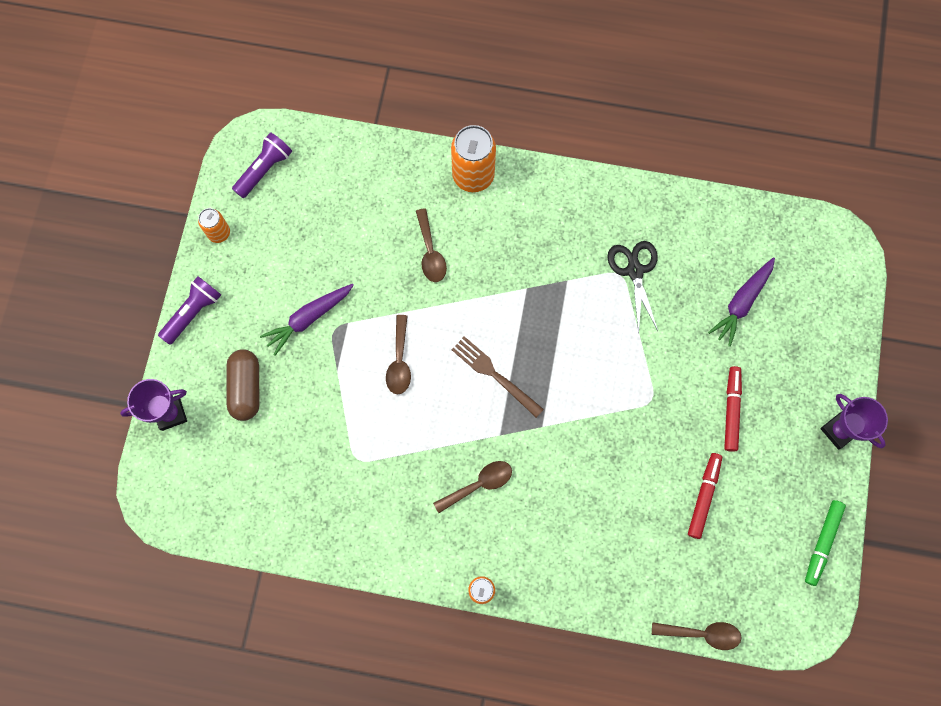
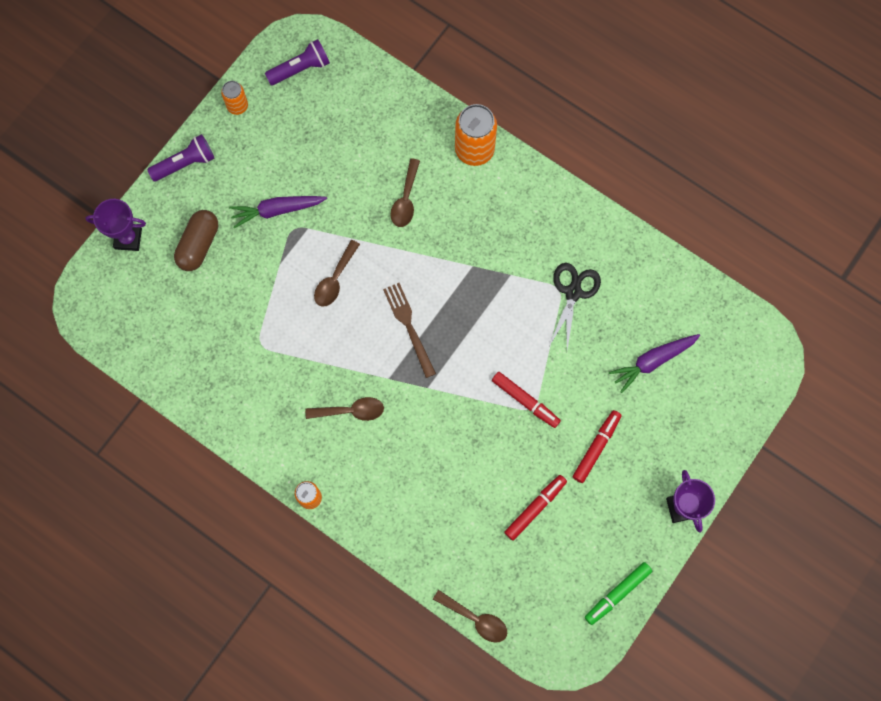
camera: 25 degrees right, 0 degrees up
none -> red marker [492,372,561,428]

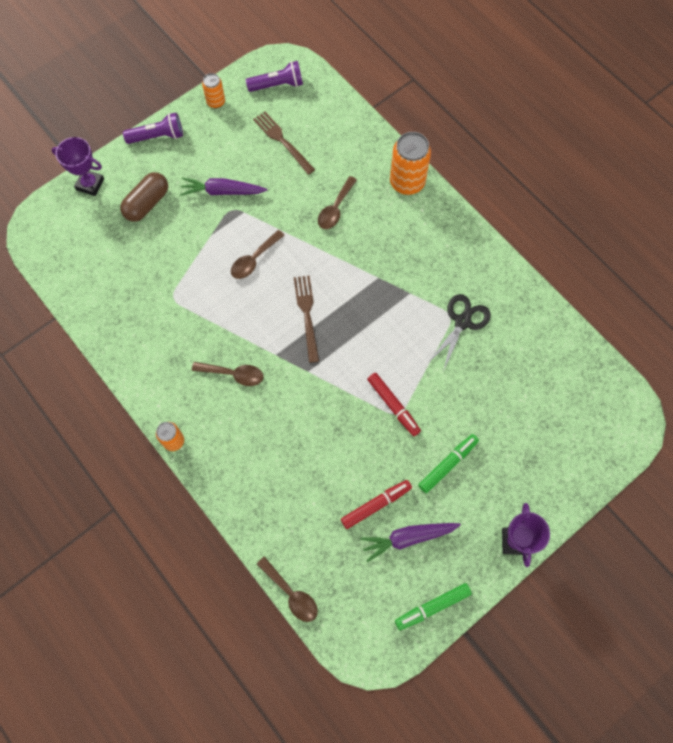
camera: 15 degrees right, 5 degrees down
red marker [573,410,622,483] -> green marker [418,434,479,493]
purple carrot [609,334,700,393] -> purple carrot moved to [360,523,461,562]
none -> brown fork [253,111,315,175]

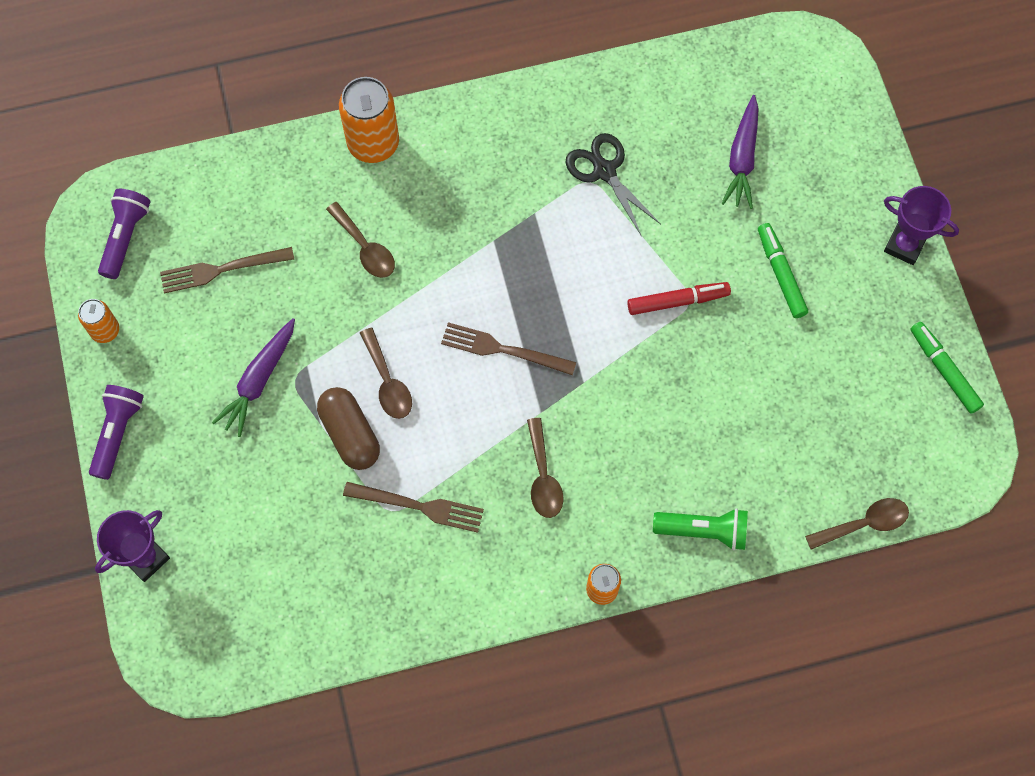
camera: 65 degrees left, 0 degrees up
brown capsule [120,172,168,222] -> brown capsule moved to [317,387,380,470]
brown spoon [192,362,263,386] -> brown spoon turned 135 degrees clockwise [527,418,564,518]
red marker [341,480,412,529] -> none
purple carrot [360,523,461,562] -> purple carrot moved to [721,95,759,209]
green marker [395,583,472,630] -> green marker turned 150 degrees clockwise [910,322,984,414]
none -> brown fork [343,482,484,533]
none -> green flashlight [653,508,748,551]

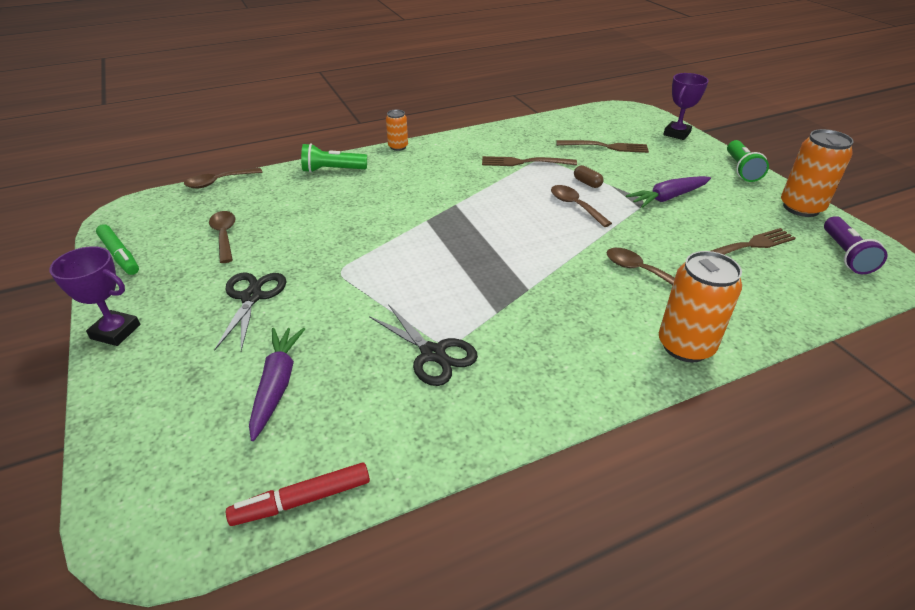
camera: 170 degrees right, 30 degrees down
orange can [78,299,119,343] -> orange can [781,129,854,217], size x1.81
purple flashlight [89,385,144,480] -> green flashlight [727,140,769,182]
purple carrot [212,318,295,437] -> purple carrot turned 135 degrees counterclockwise [626,176,711,208]
brown capsule [317,387,380,470] -> brown capsule [574,165,603,188], size x0.53
brown fork [441,322,576,375] -> brown fork moved to [557,140,649,153]
brown spoon [527,418,564,518] -> brown spoon moved to [209,211,235,263]
red marker [627,282,731,315] -> red marker moved to [226,462,370,526]
green marker [758,223,808,318] -> black scissors [214,273,286,351]

